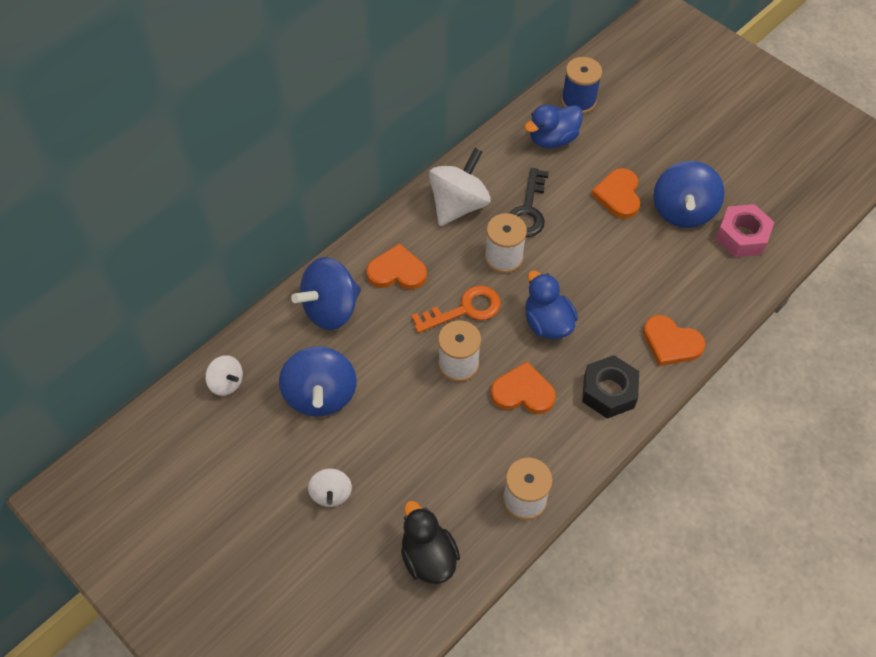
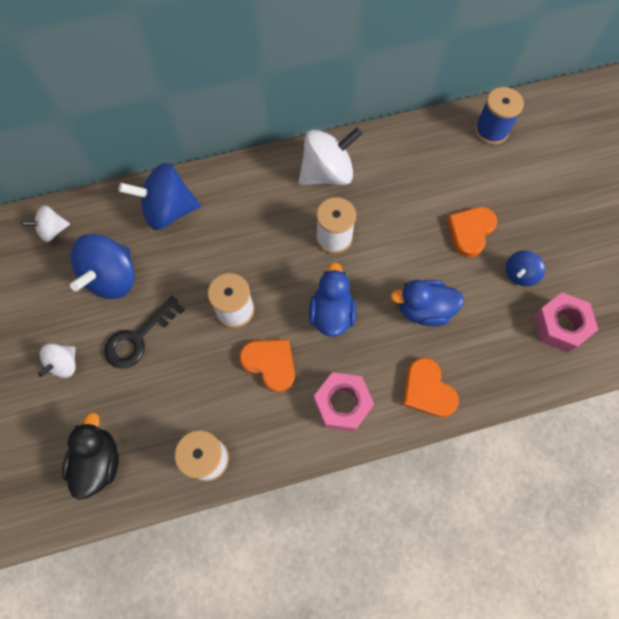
camera: 30 degrees right, 10 degrees up
white spinning top [205,355,243,396] -> white spinning top turned 90 degrees clockwise [21,205,70,242]
orange heart [366,244,427,290] -> none
orange key [411,286,501,333] -> none
black key [509,168,549,237] -> black key moved to [104,296,185,369]
blue duck [524,105,583,148] -> blue duck moved to [390,280,464,326]
black nut [582,355,639,419] -> pink nut [314,372,374,432]
blue spinning top [653,161,725,228] -> blue spinning top [506,250,545,286], size x0.54

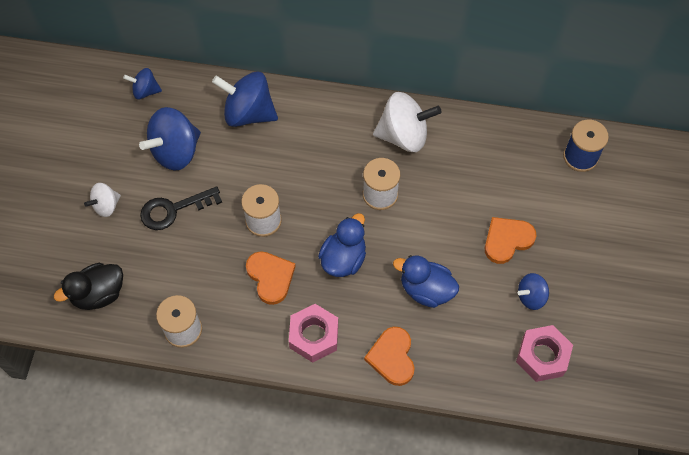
camera: 25 degrees right, 5 degrees down
white spinning top [21,205,70,242] -> blue spinning top [123,68,162,99]
black duck [62,412,119,500] -> black duck turned 150 degrees counterclockwise [54,263,123,310]

